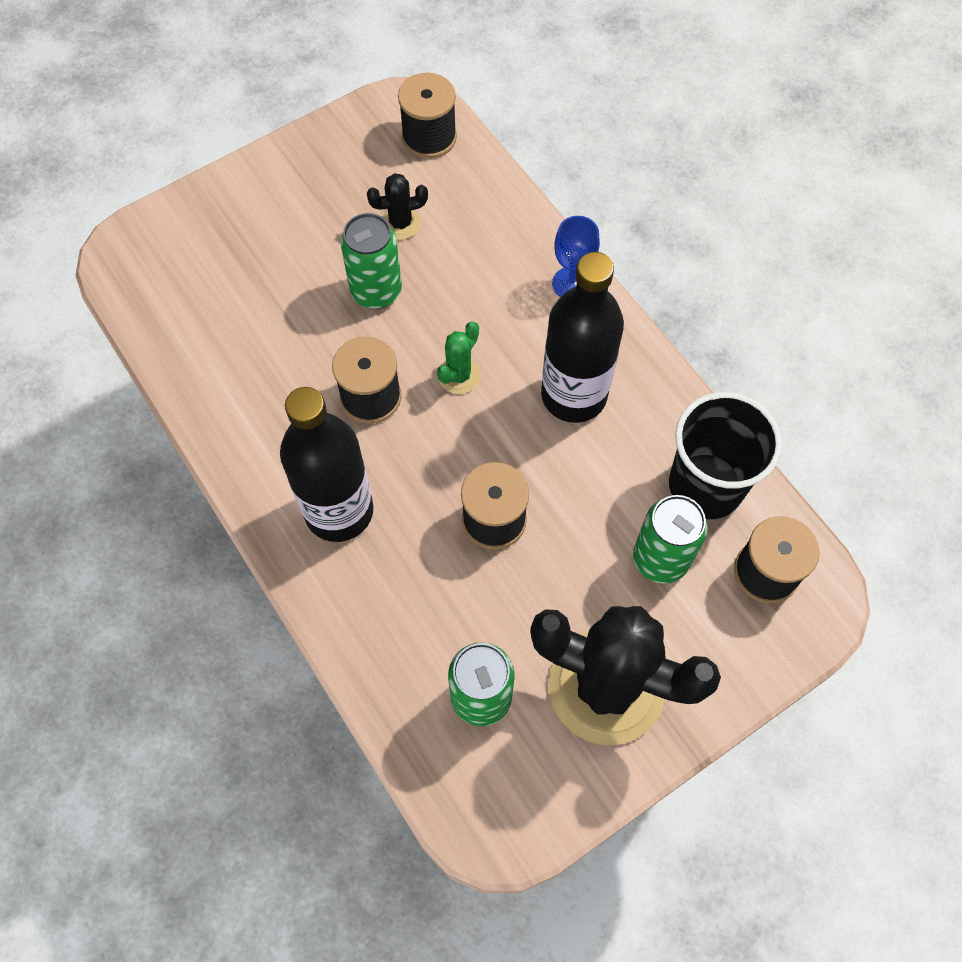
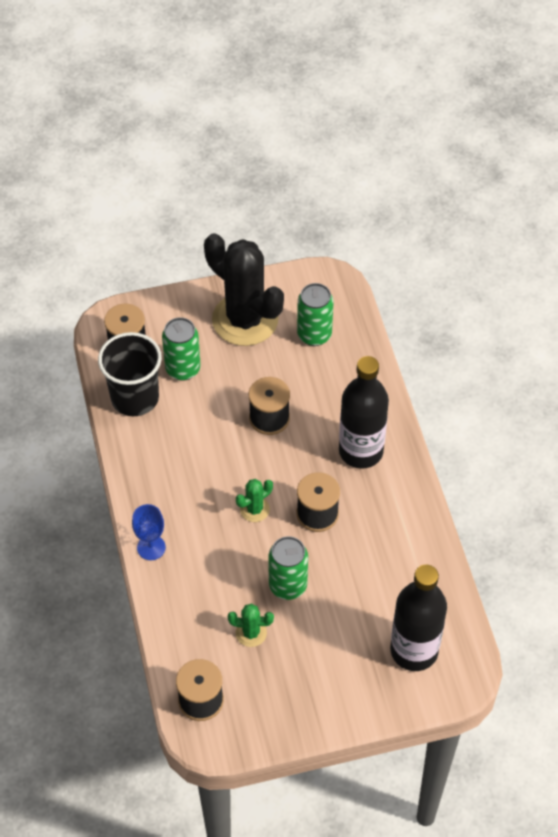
camera: 160 degrees left, 10 degrees down
black cactus [367,173,428,240] -> green cactus [228,603,274,647]
black bottle [541,252,624,423] -> black bottle moved to [390,565,447,671]

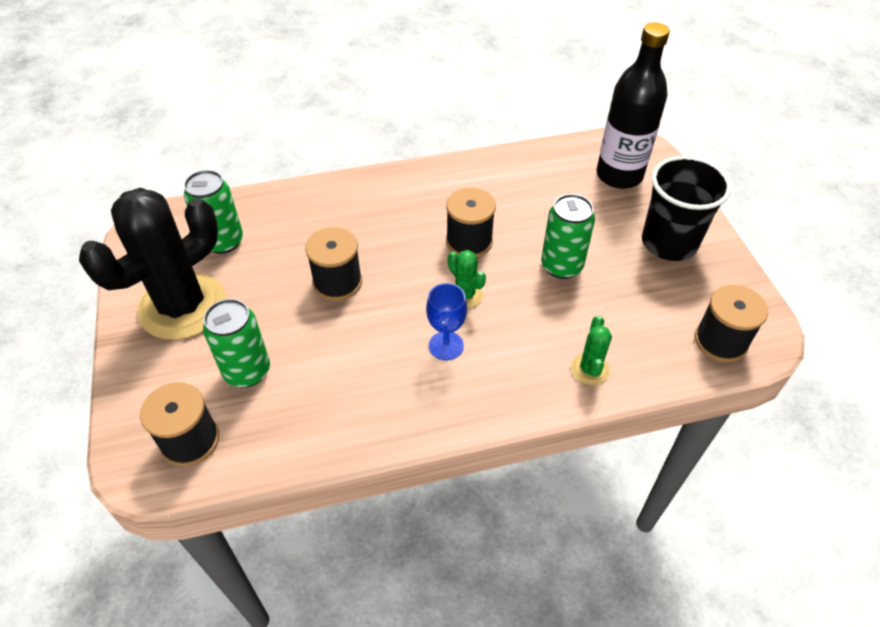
camera: 90 degrees left, 5 degrees down
black cup [98,332,162,416] -> black cup moved to [642,156,732,261]
blue goblet [132,504,166,560] -> blue goblet moved to [426,283,467,361]
green cactus [228,603,274,647] -> green cactus moved to [571,315,612,385]
black bottle [339,356,389,469] -> none

